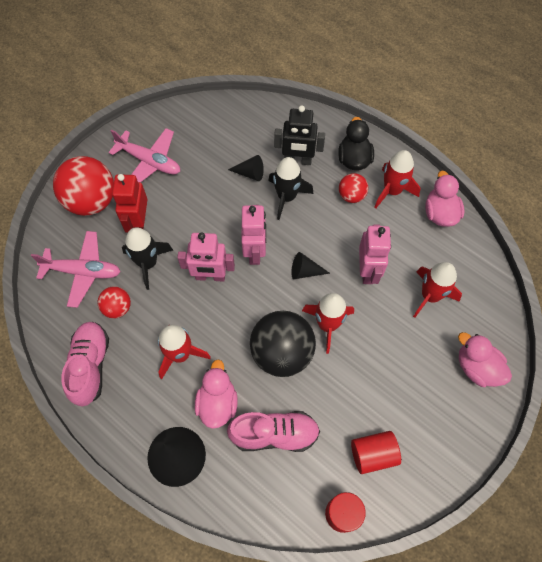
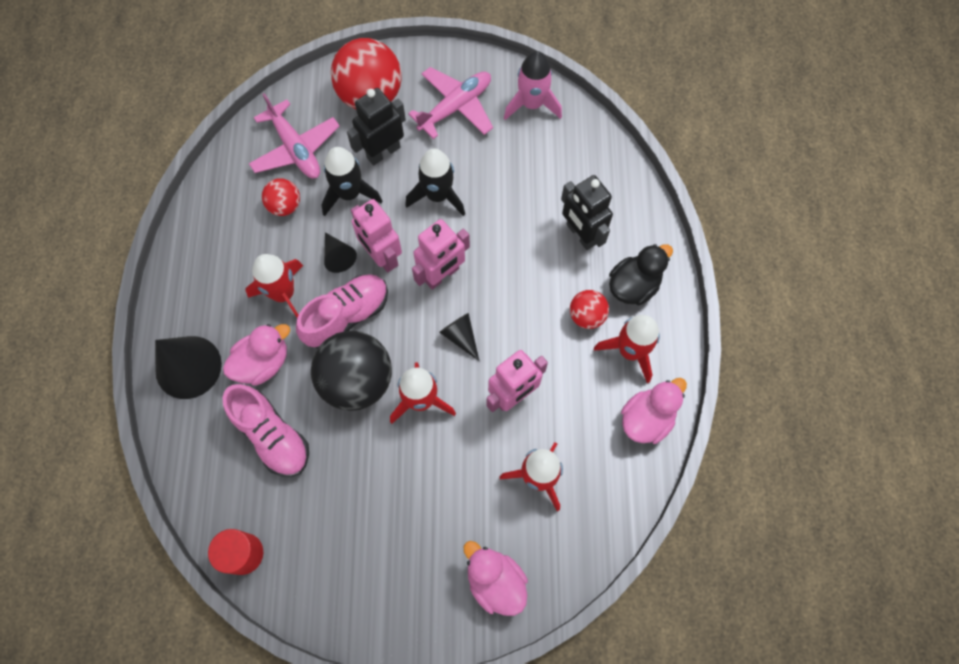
camera: 50 degrees right, 5 degrees up
pink shoe [61,322,109,407] -> pink shoe moved to [296,274,388,348]
pink plane [109,128,180,182] -> pink plane turned 120 degrees counterclockwise [408,67,493,139]
red robot [112,174,148,232] -> black robot [347,88,406,165]
black cone [228,155,264,181] -> black cone moved to [324,232,357,273]
black rocket [268,157,314,220] -> black rocket moved to [405,149,465,216]
red cylinder [351,431,401,474] -> none
pink duck [458,332,512,387] -> pink duck turned 45 degrees counterclockwise [464,541,528,616]
none -> pink rocket [504,51,562,120]

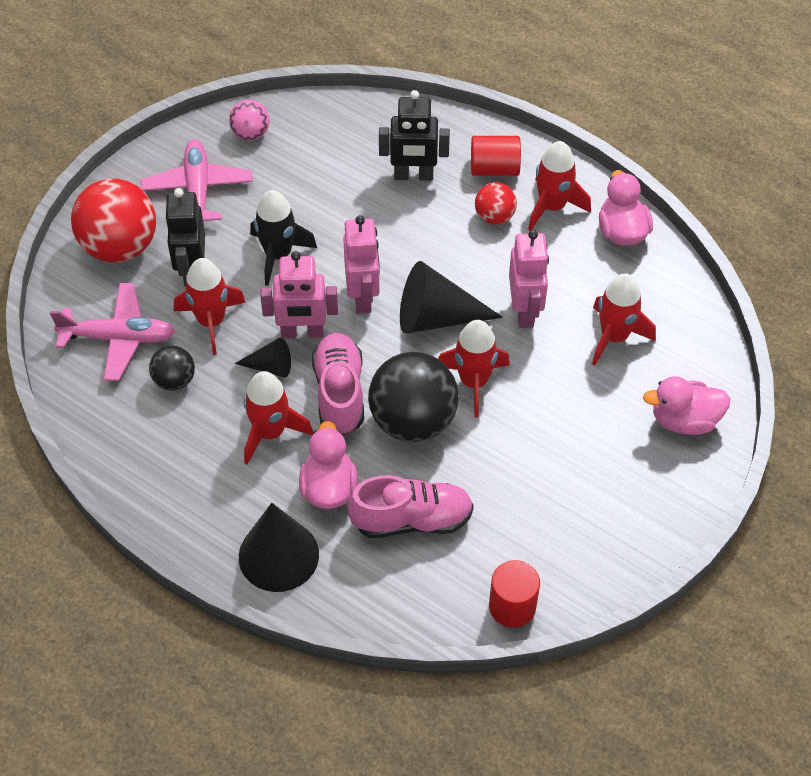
camera: 55 degrees left, 15 degrees down
red ball [262,179,300,216] -> black ball [149,346,195,391]
black rocket [321,147,382,216] -> red rocket [174,258,246,355]
black cone [439,313,479,361] -> black cone [400,261,503,334], size x1.87
pink rocket [504,51,562,120] -> pink ball [229,100,270,141]
black duck [609,244,673,305] -> red cylinder [471,136,521,176]

